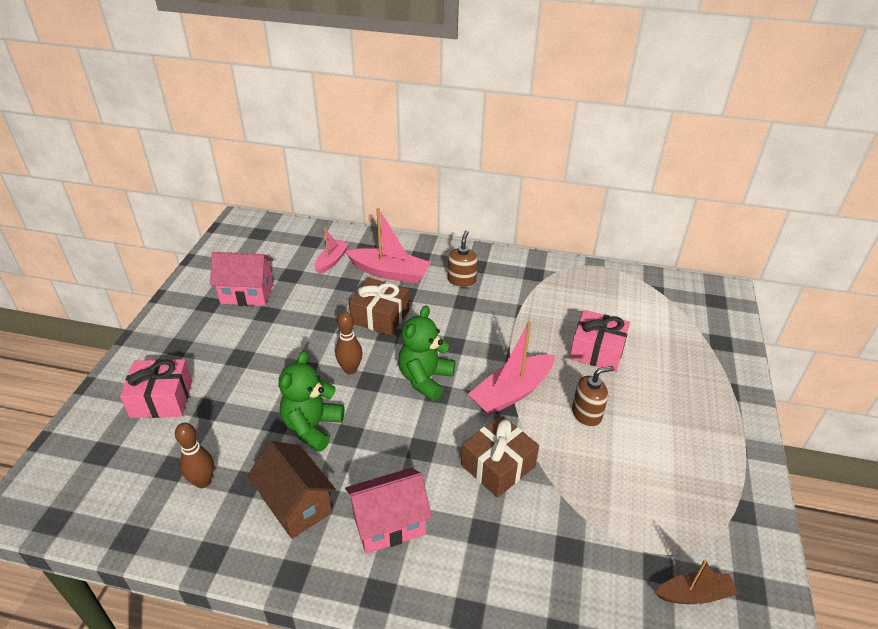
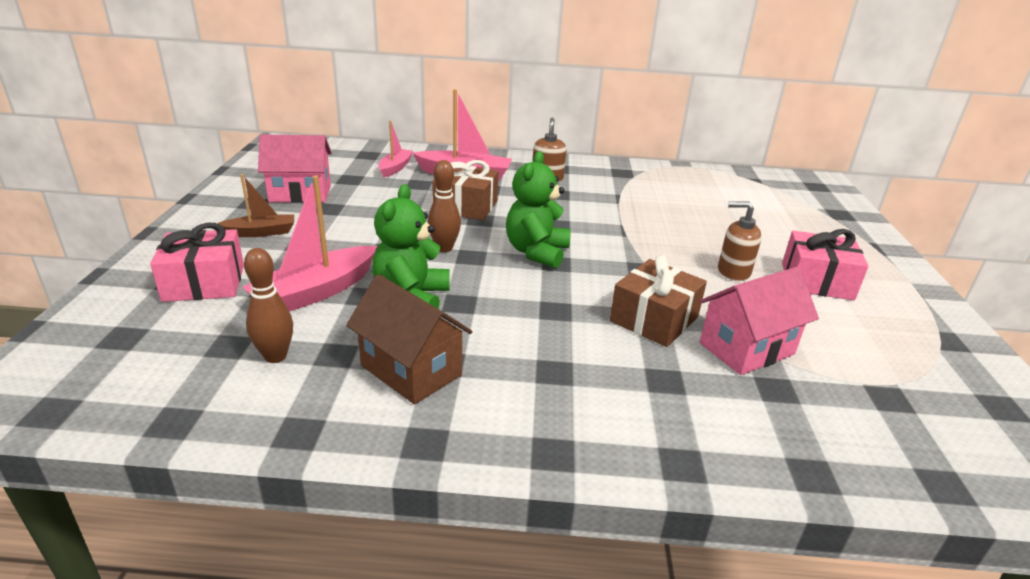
camera: 10 degrees left, 10 degrees down
pink house [345,468,432,554] -> pink house moved to [700,267,819,375]
pink boat [468,322,555,415] -> pink boat moved to [242,175,377,312]
pink gift [570,310,630,372] -> pink gift moved to [782,229,869,300]
brown soap dispenser [572,366,614,427] -> brown soap dispenser turned 135 degrees counterclockwise [718,201,762,281]
brown boat [655,560,739,604] -> brown boat moved to [217,174,294,237]

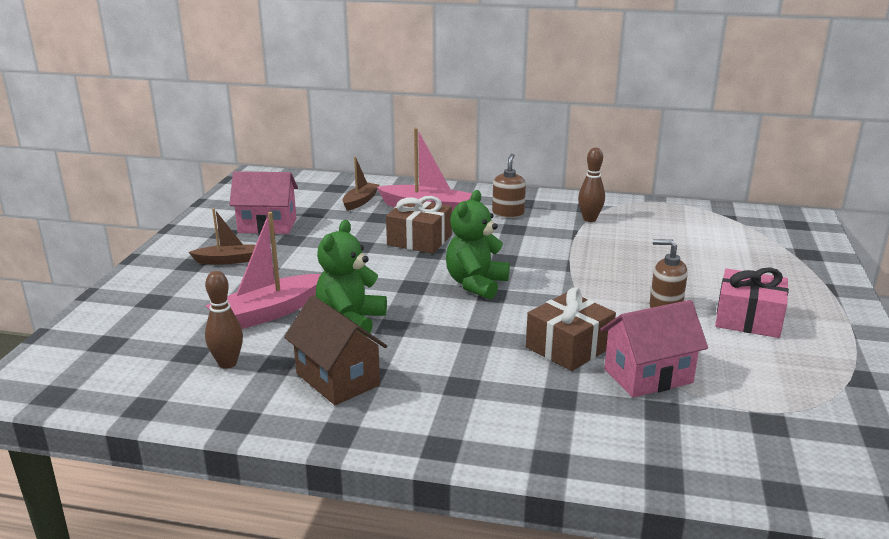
camera: 10 degrees right, 5 degrees down
pink gift [150,223,244,302] -> none
pink boat [378,121,413,178] -> brown boat [342,157,379,211]
brown bowling pin [428,160,461,252] -> brown bowling pin moved to [578,148,605,222]

